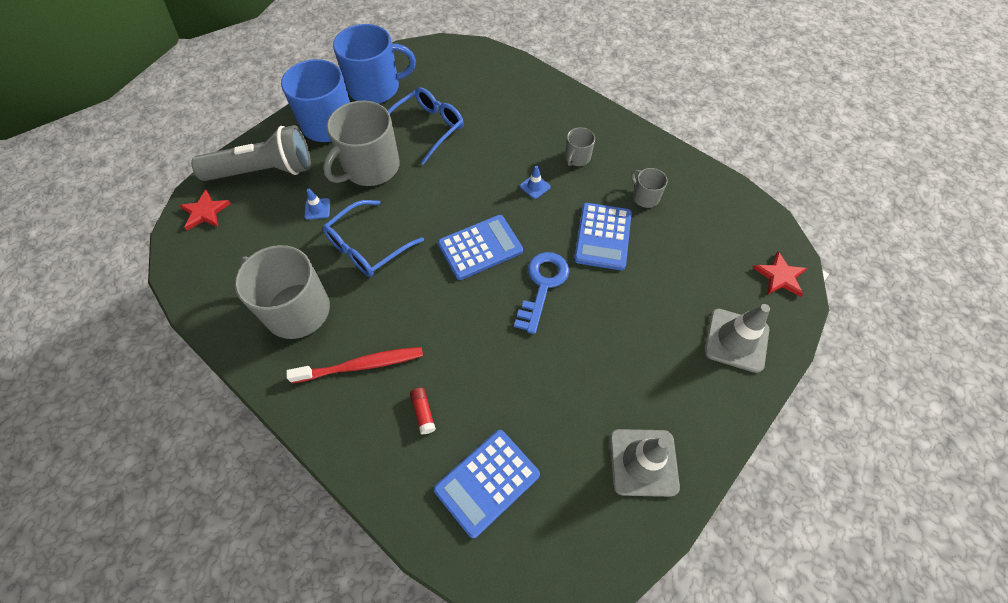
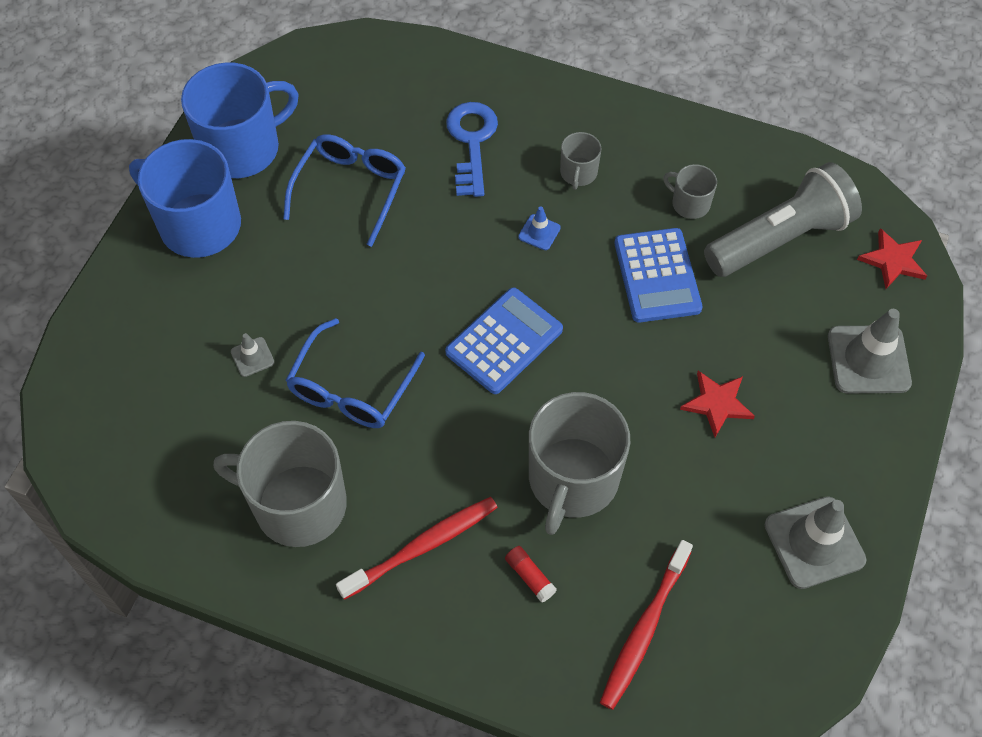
camera: 20 degrees left, 0 degrees up
red star [179,190,231,230] -> red star moved to [680,371,755,437]
grey flashlight [191,125,311,181] -> grey flashlight moved to [704,162,862,277]
blue traffic cone [304,189,330,220] -> grey traffic cone [231,333,275,377]
grey mug [323,101,399,186] -> grey mug moved to [529,392,630,535]
blue calculator [434,430,540,538] -> red toothbrush [600,540,693,710]
blue key [514,252,569,334] -> blue key moved to [446,102,498,197]

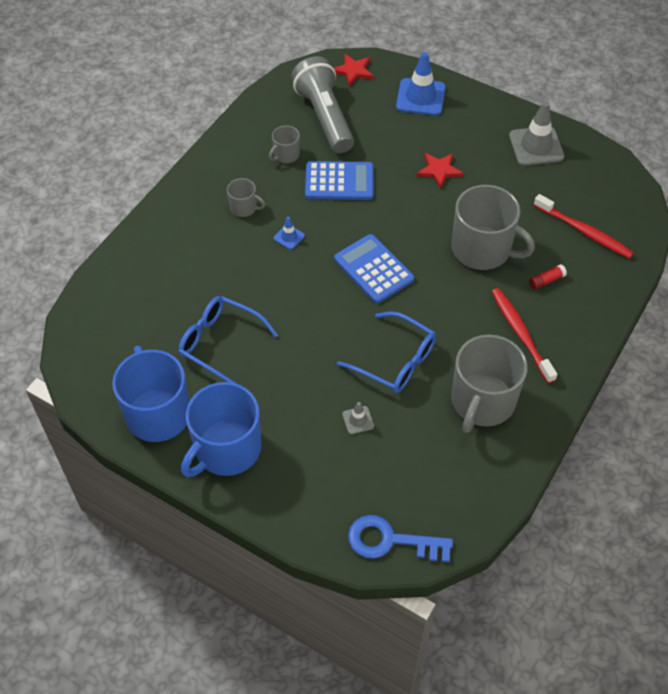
camera: 80 degrees left, 5 degrees down
blue key [446,102,498,197] -> blue key moved to [348,515,453,562]
grey traffic cone [828,309,912,393] -> blue traffic cone [396,52,446,115]

